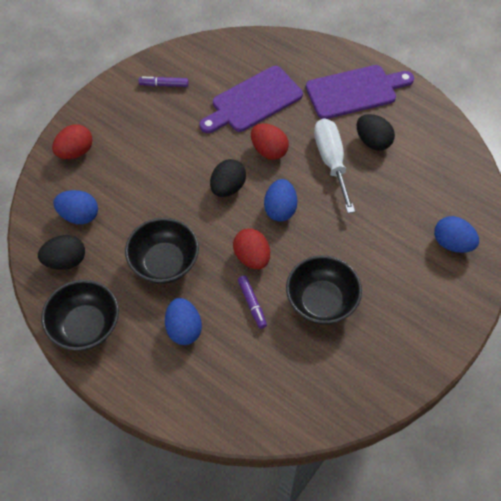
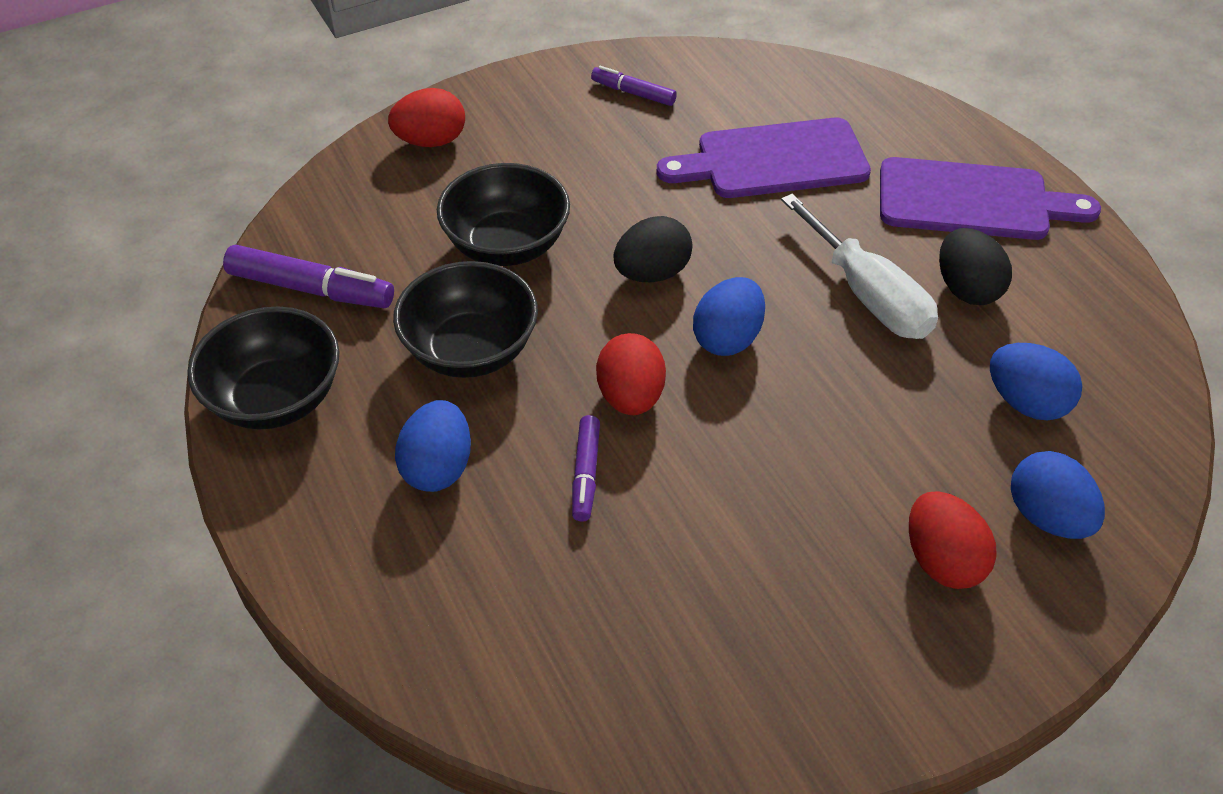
camera: 25 degrees right, 10 degrees down
black egg [38,235,85,270] -> purple marker [223,245,394,308]
blue egg [53,190,98,224] -> blue egg moved to [990,343,1082,420]
red egg [251,123,289,160] -> red egg moved to [909,491,997,589]
black bowl [286,255,362,324] -> black bowl moved to [437,163,570,266]
white screwdriver [314,118,355,213] -> white screwdriver turned 135 degrees clockwise [781,194,938,339]

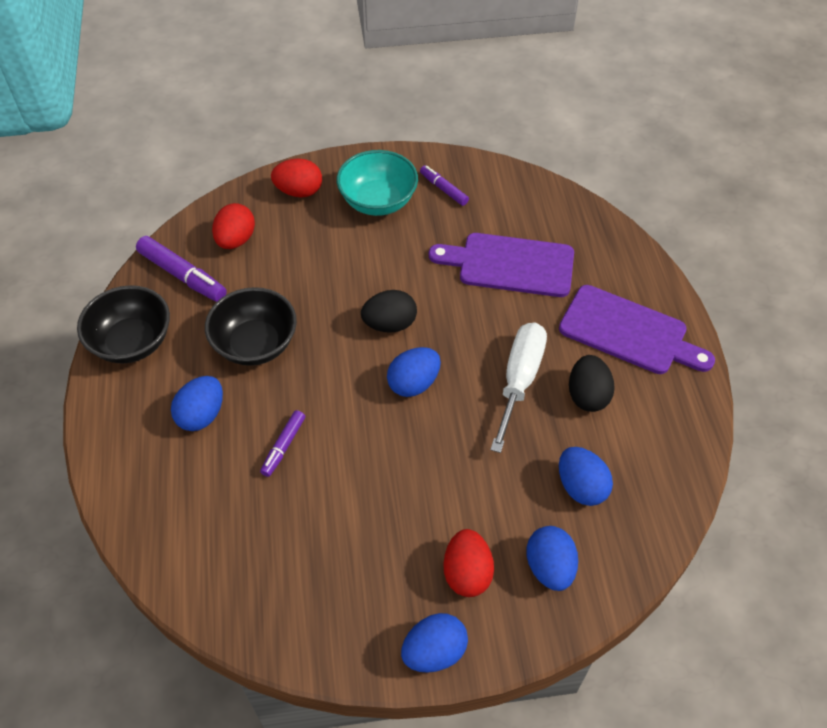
camera: 20 degrees right, 5 degrees up
black bowl [437,163,570,266] -> none
red egg [596,333,666,415] -> red egg moved to [212,203,255,249]
white screwdriver [781,194,938,339] -> white screwdriver turned 150 degrees counterclockwise [490,323,547,453]
none -> turquoise bowl [337,150,418,216]
none -> blue egg [401,613,468,673]

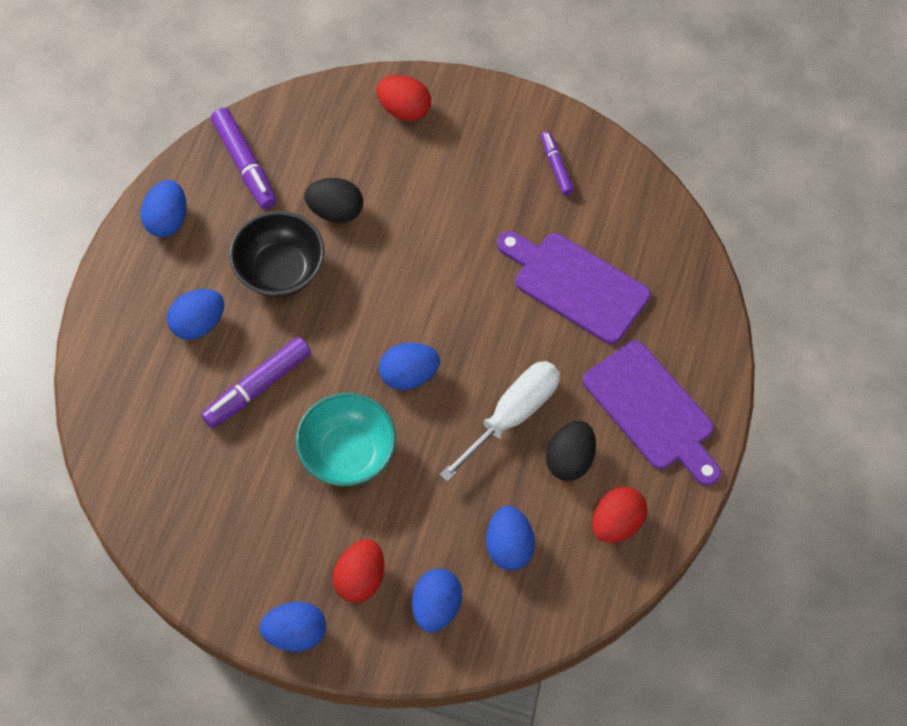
camera: 25 degrees right, 10 degrees up
black bowl [77,285,170,363] -> blue egg [140,180,187,237]
red egg [212,203,255,249] -> red egg moved to [592,487,647,543]
purple marker [260,410,305,477] -> purple marker [201,337,311,428], size x1.67
turquoise bowl [337,150,418,216] -> turquoise bowl moved to [296,393,396,486]
black egg [361,290,417,333] -> black egg moved to [304,178,363,223]

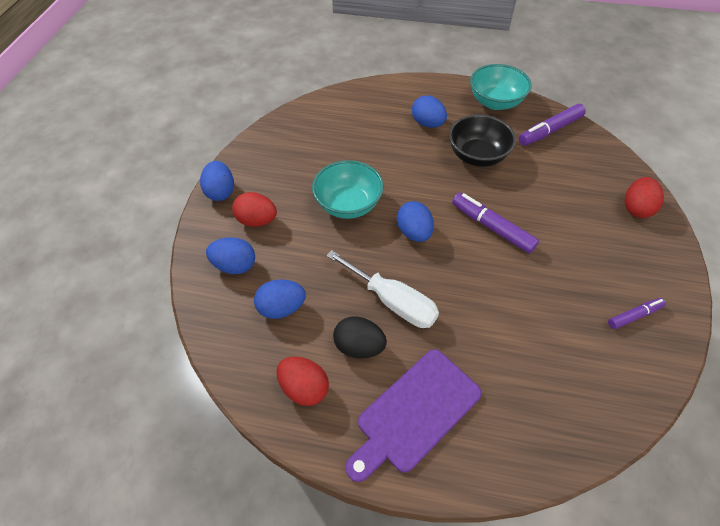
camera: 85 degrees right, 10 degrees down
blue egg [140,180,187,237] -> turquoise bowl [470,64,532,110]
purple marker [201,337,311,428] -> purple marker moved to [452,193,539,254]
black egg [304,178,363,223] -> none
purple cutting board [497,231,650,344] -> none

